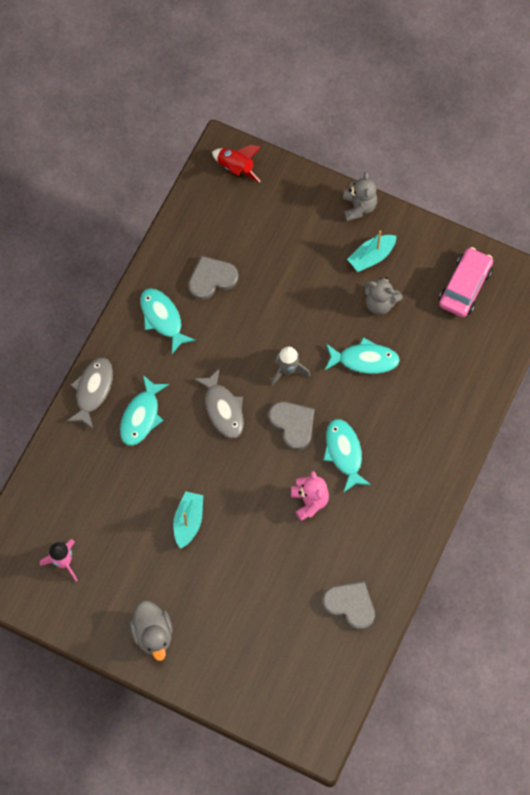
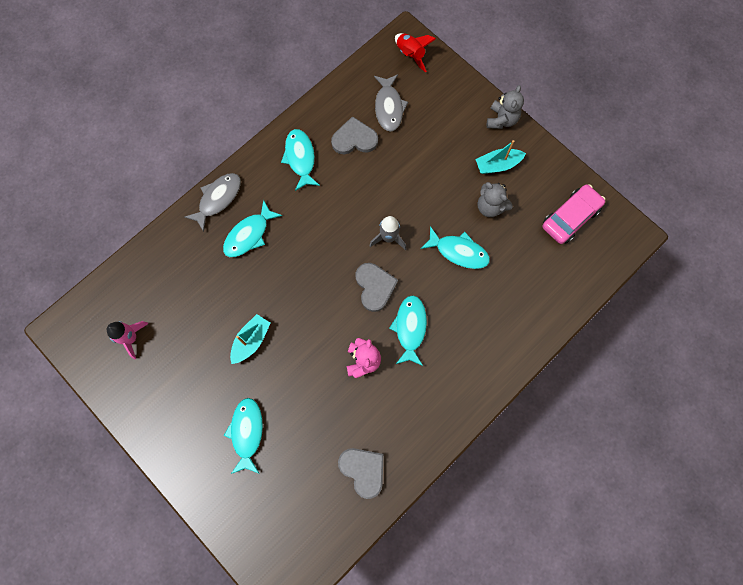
camera: 20 degrees right, 5 degrees up
grey duck [129,601,173,661] -> none
grey fish [194,368,244,438] -> grey fish moved to [374,74,408,132]
none -> turquoise fish [224,398,263,474]

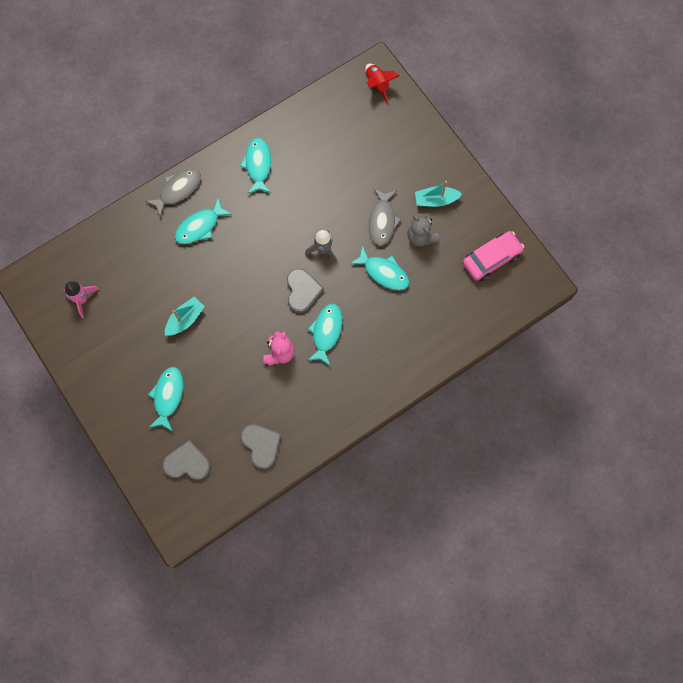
camera: 10 degrees right, 0 degrees up
grey heart [331,116,378,154] -> grey heart moved to [163,440,211,480]
grey fish [374,74,408,132] -> grey fish moved to [368,189,401,246]
grey teddy bear [487,85,524,129] -> none

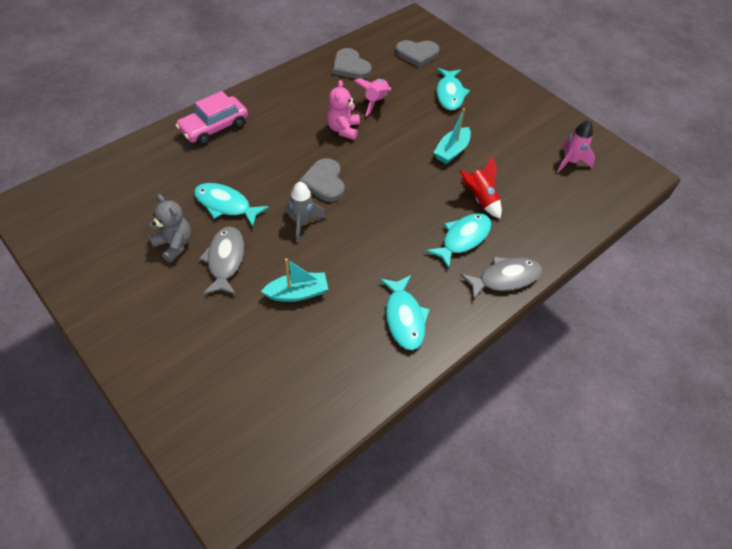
camera: 170 degrees right, 20 degrees down
grey fish [145,169,201,217] -> grey fish turned 150 degrees counterclockwise [460,257,542,300]
turquoise fish [307,304,343,366] -> none
red rocket [365,64,399,104] -> red rocket moved to [459,156,502,219]
turquoise boat [415,181,462,207] -> turquoise boat moved to [261,258,328,302]
pink car [462,231,524,281] -> pink car moved to [175,91,248,145]
none -> pink rocket [354,78,391,116]

